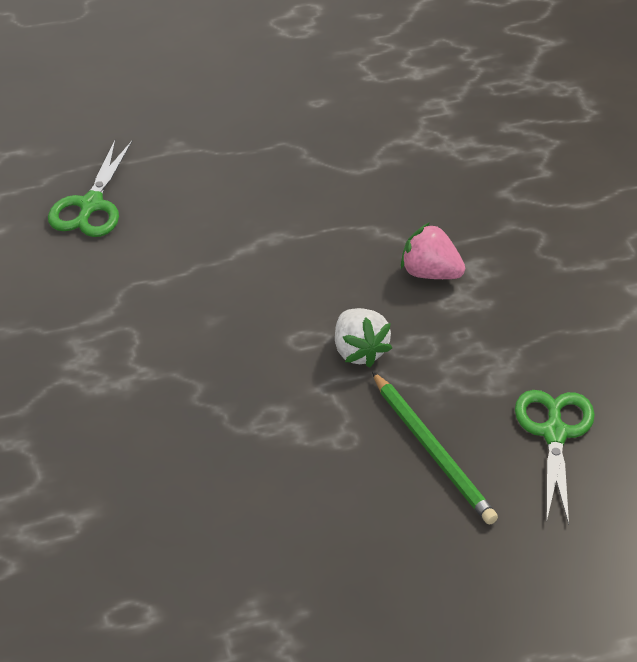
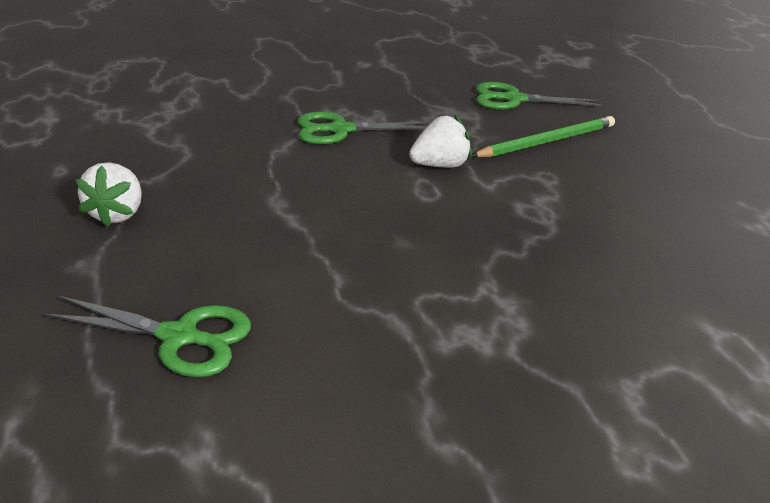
camera: 90 degrees left, 10 degrees down
pink strawberry [401,223,465,279] -> green scissors [298,111,432,144]
none -> white strawberry [75,162,142,227]

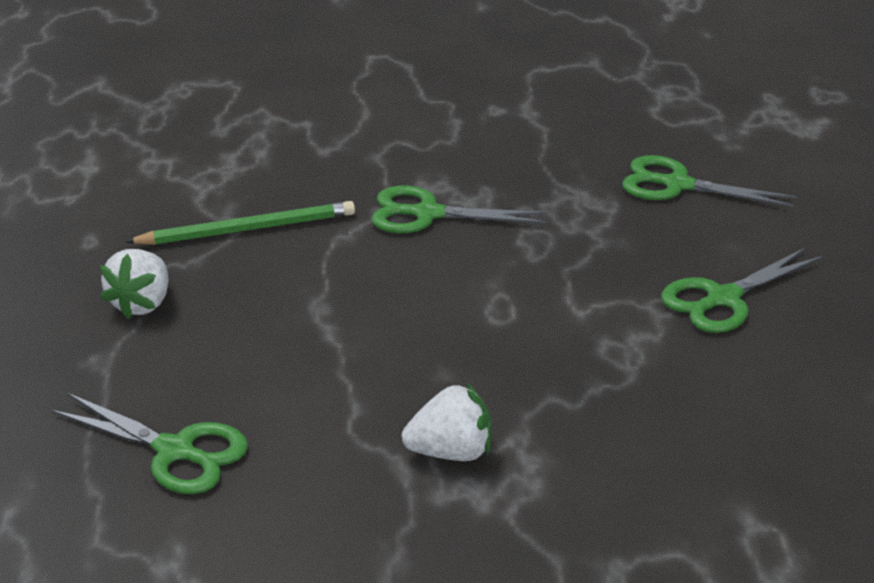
camera: 15 degrees right, 0 degrees up
white strawberry [409,115,472,168] -> white strawberry moved to [402,383,491,461]
green pencil [472,116,615,157] -> green pencil moved to [126,201,355,245]
none -> green scissors [661,248,822,333]

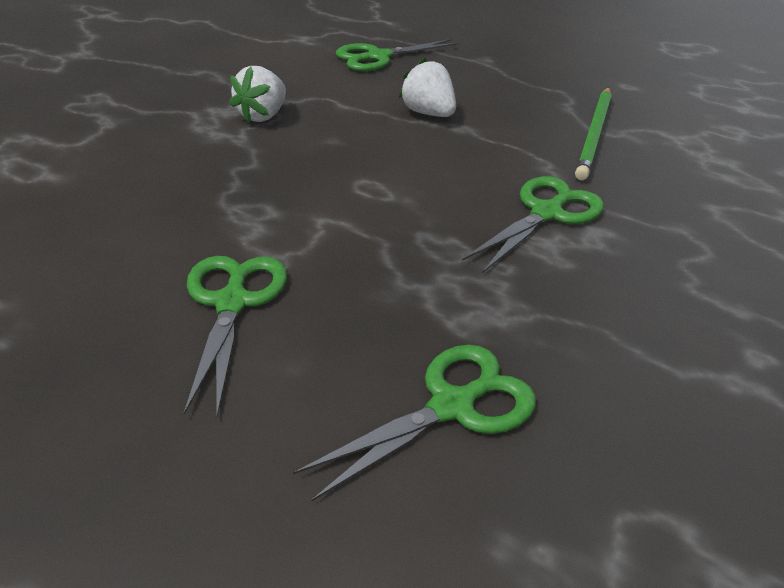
camera: 125 degrees right, 5 degrees up
white strawberry [100,249,168,319] -> white strawberry moved to [399,58,456,117]

